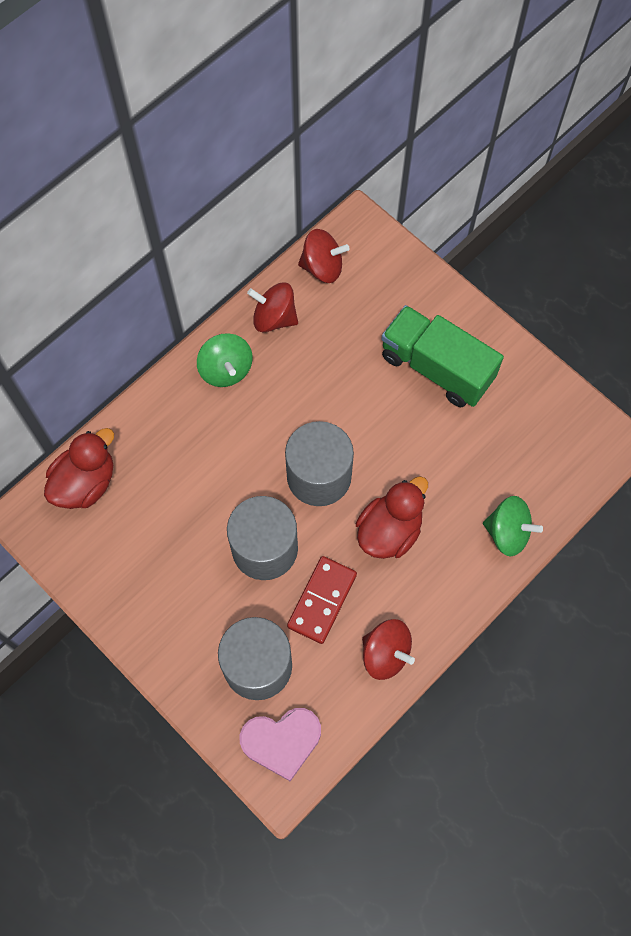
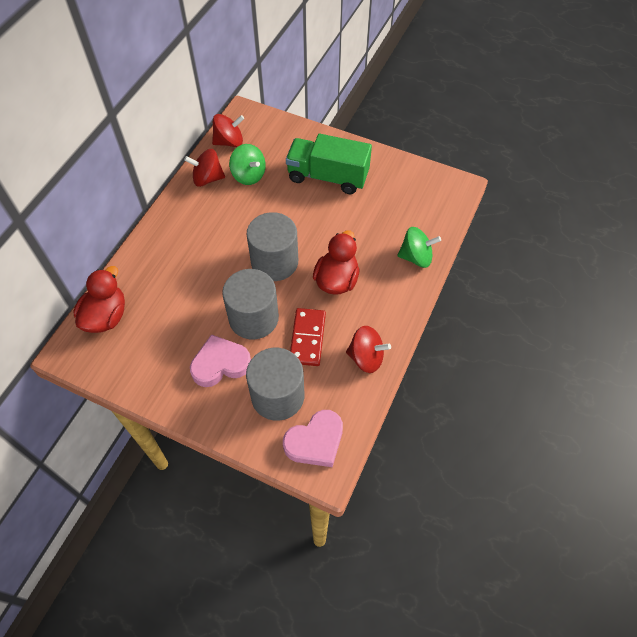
camera: 20 degrees left, 10 degrees down
green spinning top [197,333,253,387] -> green spinning top moved to [229,144,266,185]
none -> pink heart [190,334,251,387]

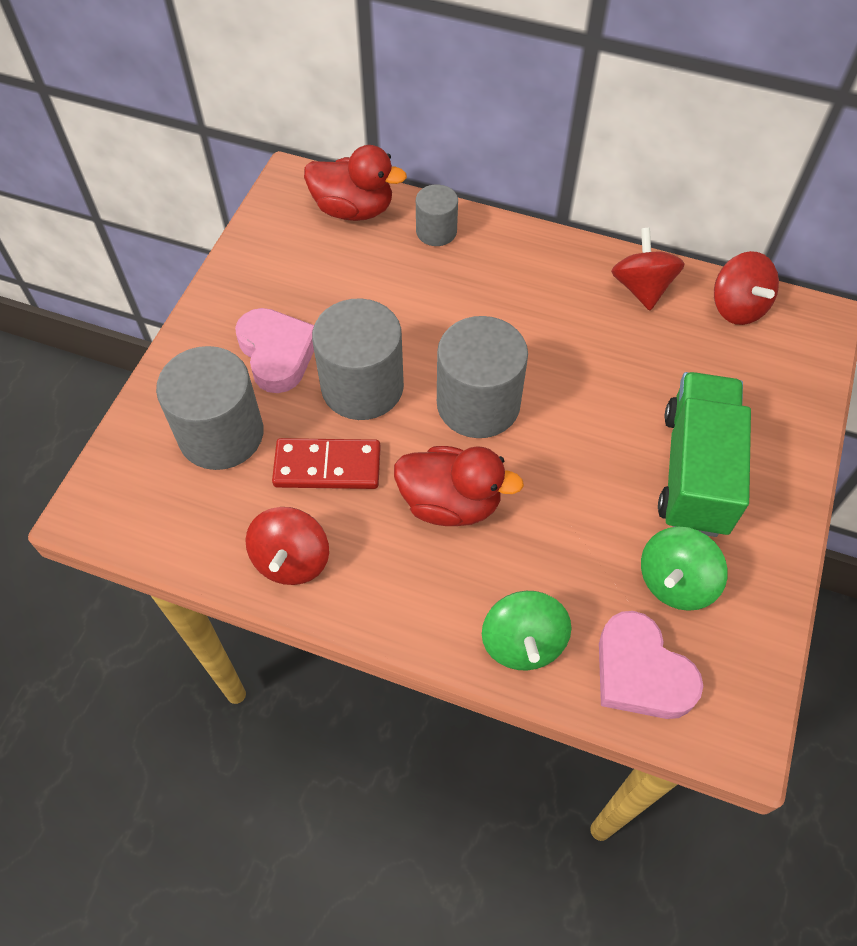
camera: 85 degrees right, 0 degrees up
green spinning top [229,144,266,185] -> green spinning top moved to [641,526,728,611]
pink heart [283,410,343,467] -> pink heart moved to [599,611,703,719]
none -> grey cylinder [416,184,458,246]

